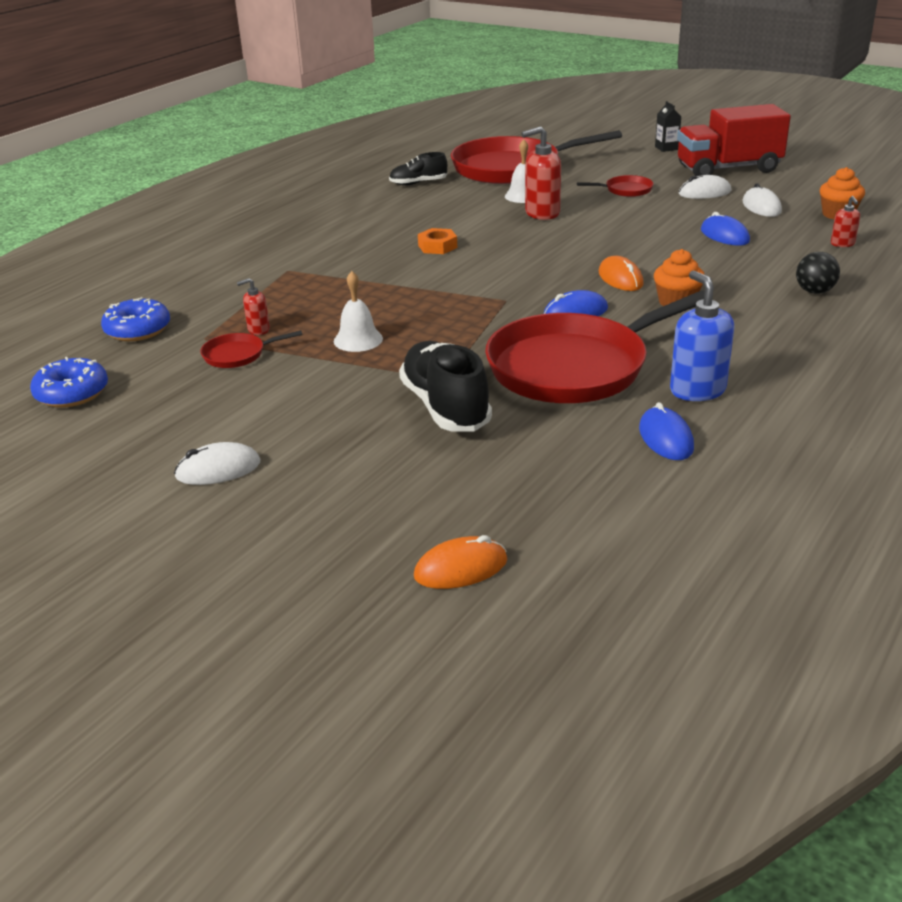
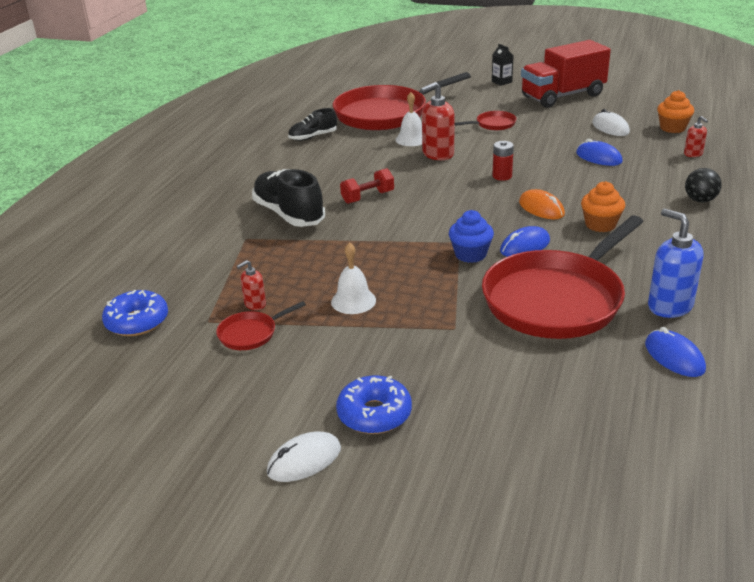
camera: 15 degrees left, 0 degrees up
blue donut [30,357,108,408] -> blue donut moved to [336,375,412,434]
black shoe [399,341,492,432] -> black shoe moved to [252,169,325,227]
orange mouse [414,535,507,589] -> none
orange nut [418,228,457,254] -> red dumbbell [340,168,394,204]
white mouse [679,175,731,199] -> none
none -> blue cupcake [449,210,494,263]
none -> red battery [493,141,514,181]

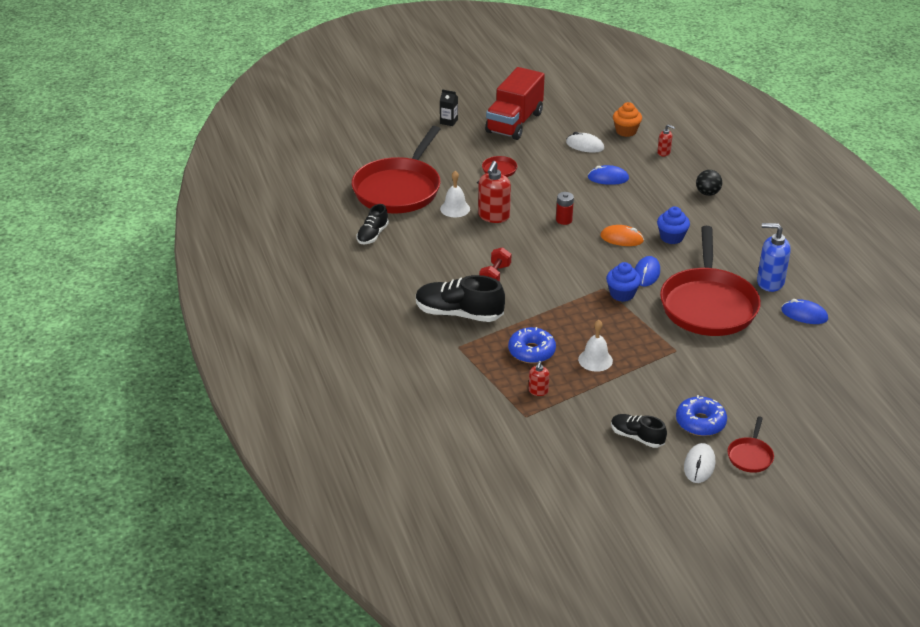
camera: 40 degrees left, 5 degrees up
blue donut [102,290,168,336] -> blue donut moved to [508,327,556,364]
red pan [216,301,306,350] -> red pan moved to [727,416,774,473]
orange cupcake [581,181,625,232] -> blue cupcake [657,206,690,244]
none -> black shoe [611,414,667,448]

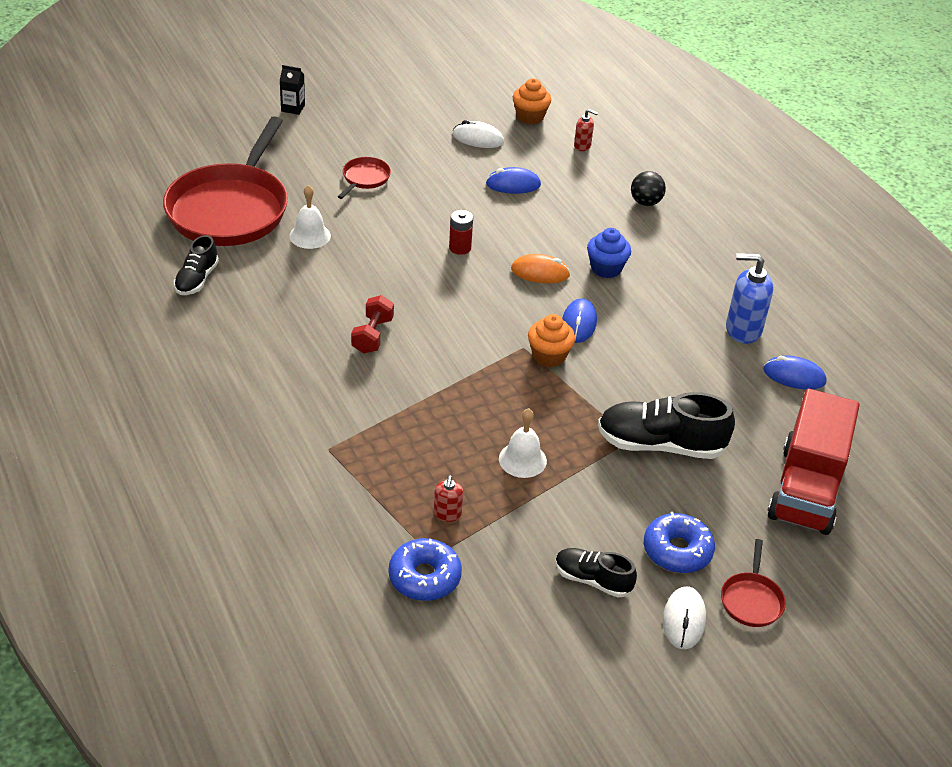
camera: 10 degrees left, 5 degrees up
black shoe [416,275,505,322] -> black shoe moved to [598,392,735,459]
red soap dispenser [478,161,511,223] -> none
red truck [485,67,545,140] -> red truck moved to [767,389,860,535]
blue donut [508,327,556,364] -> blue donut moved to [389,538,462,601]
blue cupcake [606,262,641,302] -> orange cupcake [528,314,575,367]
red pan [660,226,761,336] -> none

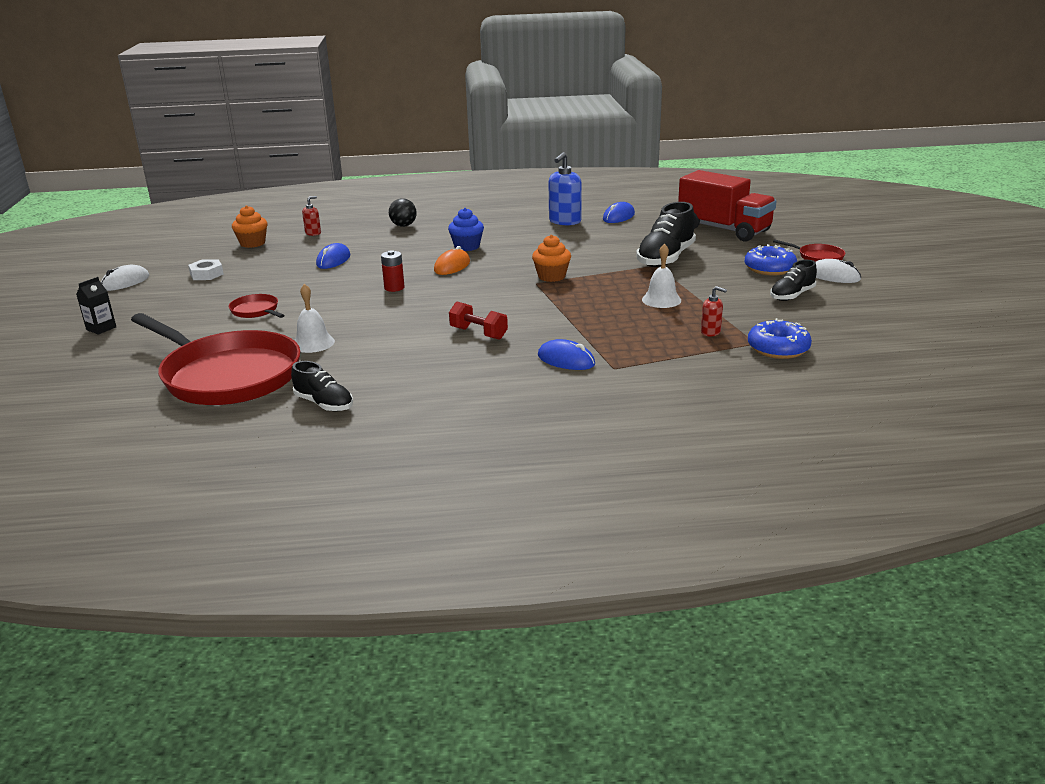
camera: 65 degrees left, 15 degrees down
white mouse [453,120,504,148] -> white mouse moved to [101,265,149,291]
blue mouse [562,298,597,343] -> blue mouse moved to [538,339,595,370]
none -> white nut [188,259,224,280]

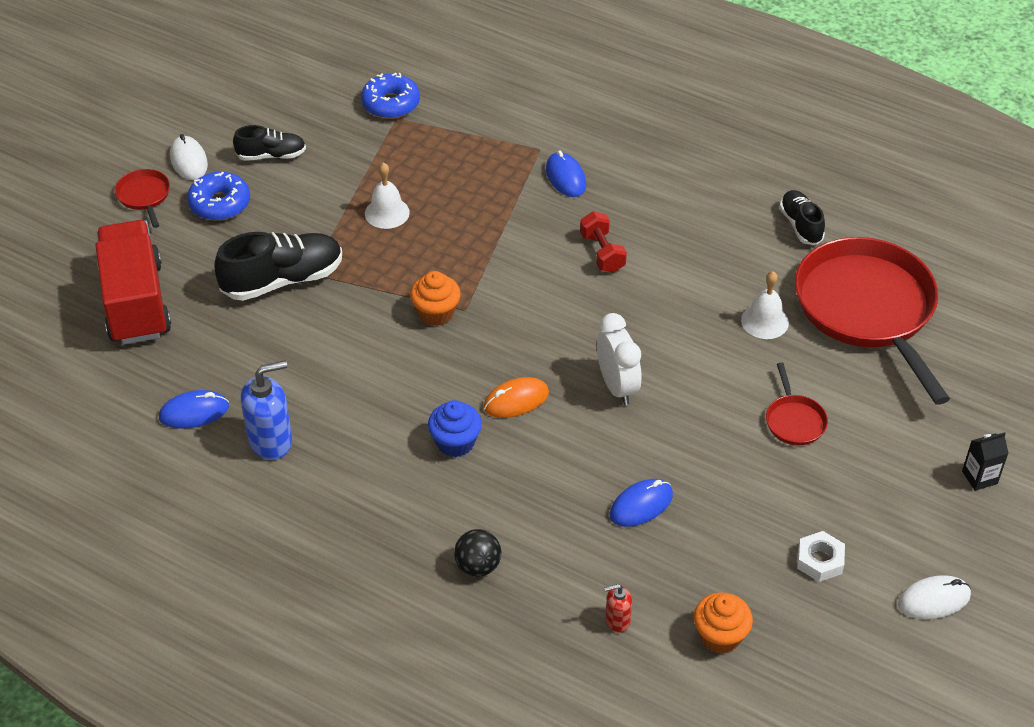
camera: 145 degrees left, 20 degrees up
red battery [381,250,405,292] -> white clock [597,313,641,405]
red soap dispenser [701,286,727,336] -> none

